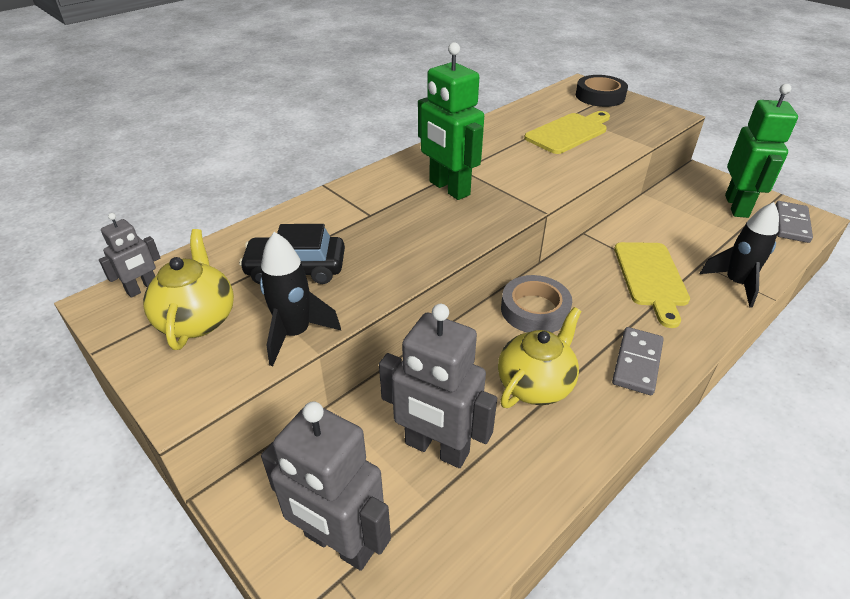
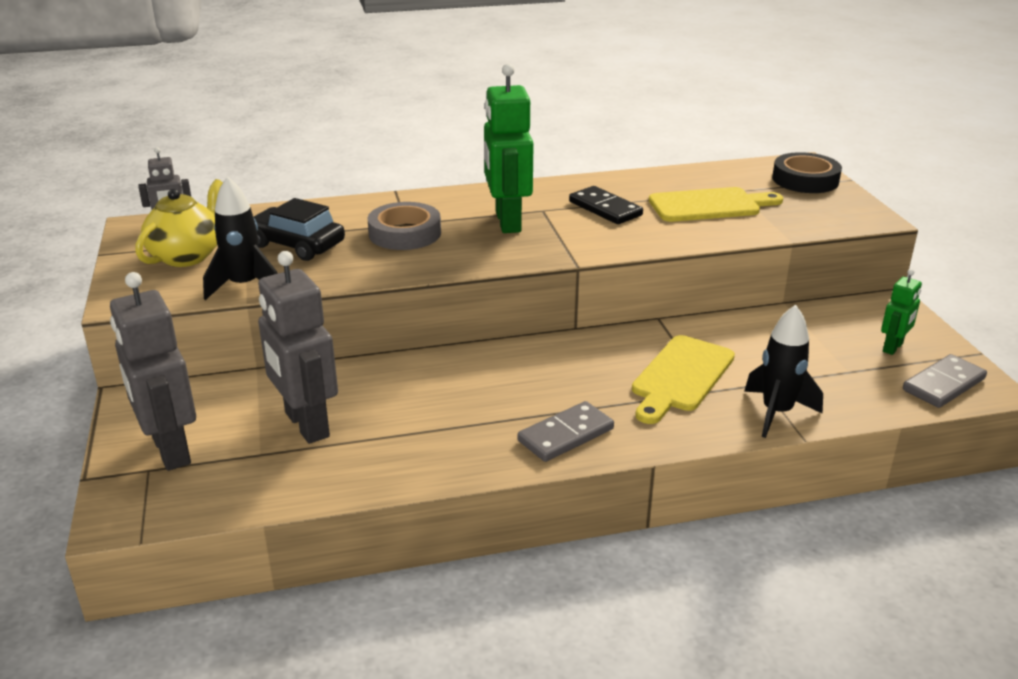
camera: 30 degrees right, 10 degrees down
yellow teapot [498,307,581,408] -> none
grey tape [501,275,572,333] -> grey tape moved to [367,202,441,250]
green robot [725,84,798,218] -> green robot [881,269,922,355], size x0.51
none -> black domino [569,186,643,224]

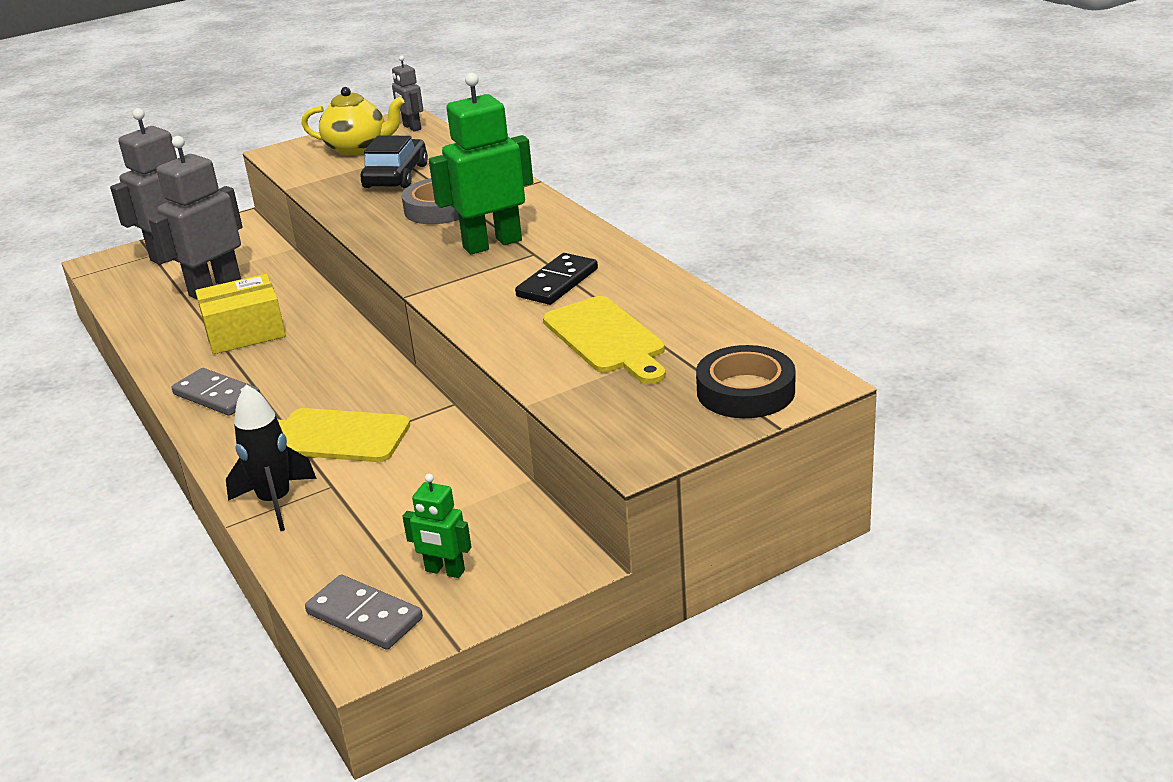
camera: 75 degrees right, 0 degrees up
black rocket [203,176,278,300] -> none
none -> yellow box [195,274,286,354]

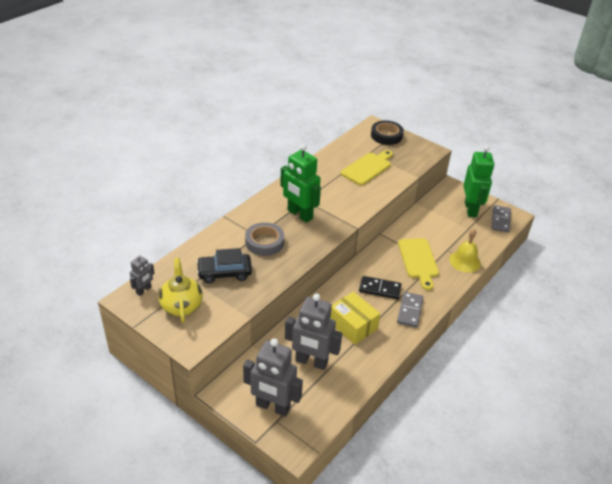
camera: 115 degrees left, 10 degrees up
black rocket [226,384,317,531] -> yellow bell [449,229,481,273]
green robot [402,474,471,578] -> green robot [463,146,494,217], size x1.95
black domino [515,253,598,305] -> black domino moved to [359,276,402,299]

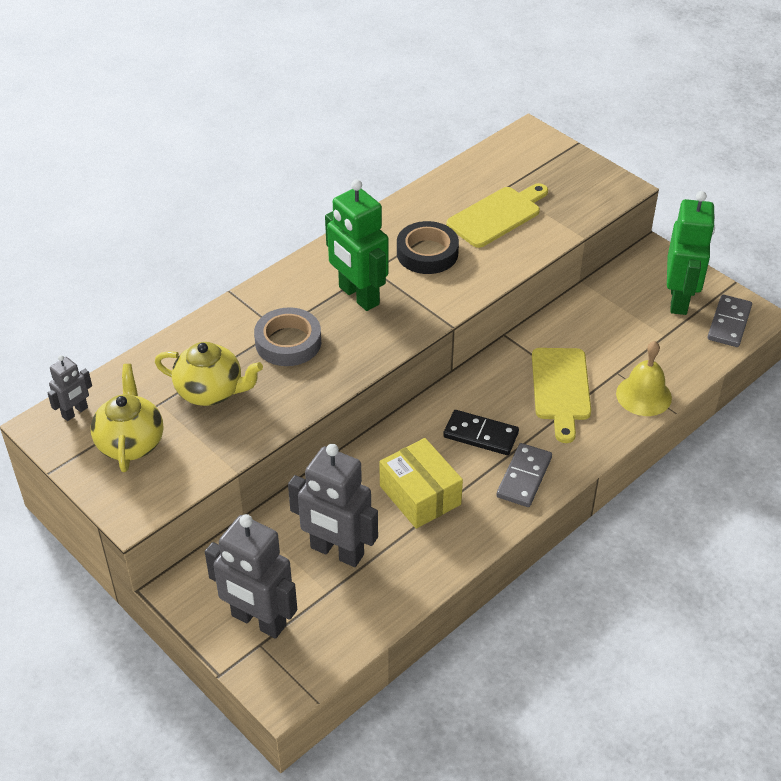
camera: 10 degrees right, 5 degrees up
black car [196,248,252,284] -> yellow teapot [155,342,263,406]
black tape [371,120,404,145] -> black tape moved to [397,221,459,274]

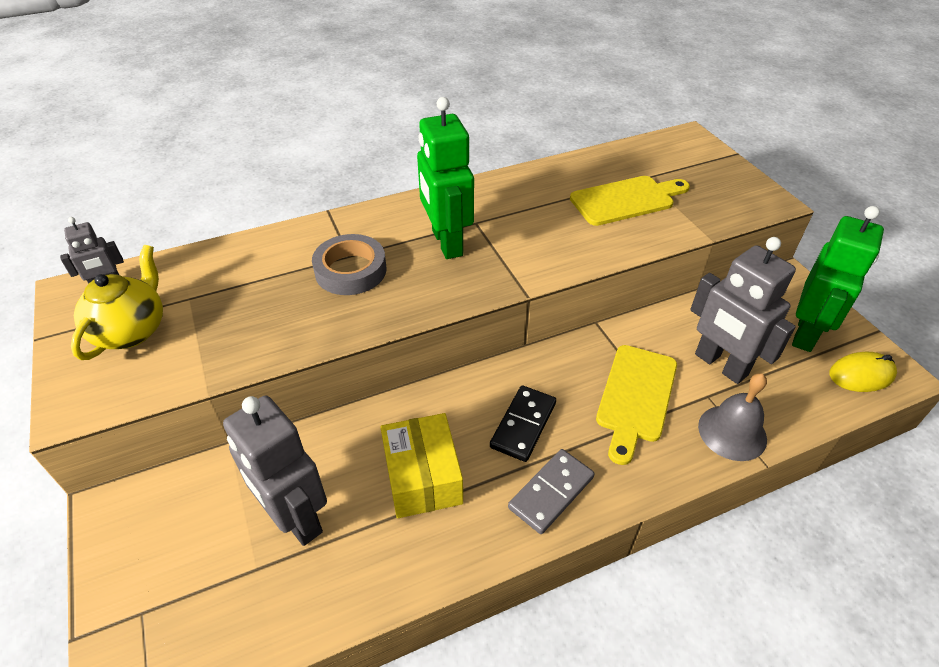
camera: 20 degrees right, 0 degrees up
yellow teapot [155,342,263,406] -> none
grey robot [205,514,297,639] -> grey robot moved to [691,237,796,384]
black tape [397,221,459,274] -> none
black domino [443,410,519,455] -> black domino turned 75 degrees clockwise [490,385,556,462]
yellow bell [616,341,672,416] -> grey bell [698,373,767,461]
grey domino [707,295,752,347] -> yellow mouse [829,352,897,392]

